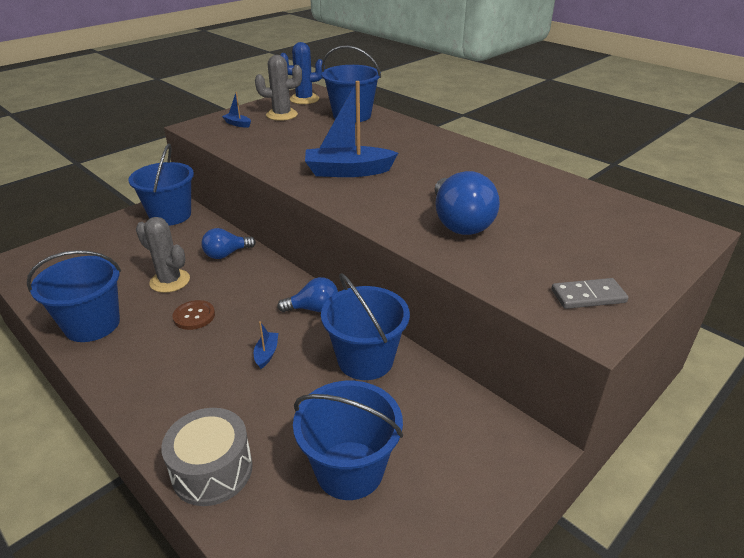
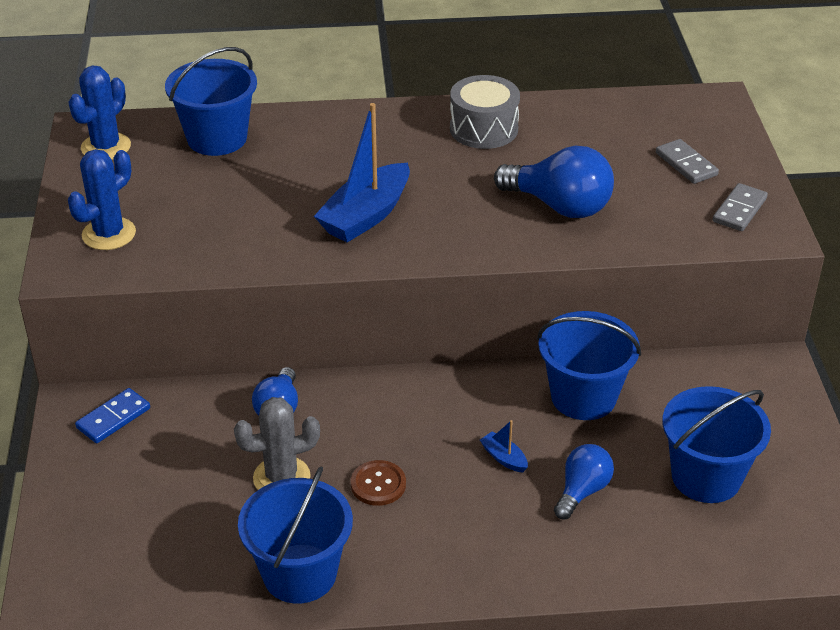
camera: 50 degrees left, 5 degrees up
blue bucket [128,144,194,226] -> blue domino [75,388,150,443]
grey drum [161,408,253,506] -> grey drum moved to [450,75,520,149]
blue boat [222,92,251,128] -> blue cactus [68,149,136,250]
grey cactus [255,55,302,121] -> none
blue light bulb [277,277,338,312] -> blue light bulb moved to [554,444,614,519]
none -> grey domino [656,139,719,184]

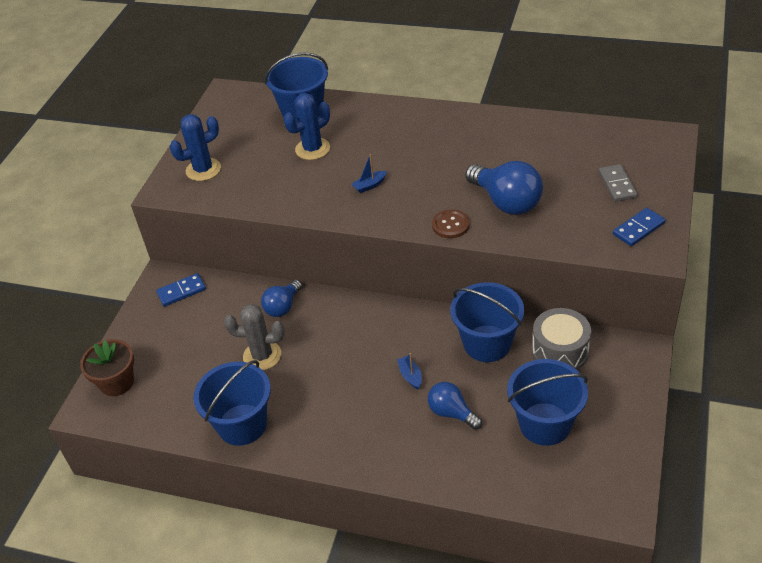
camera: 25 degrees right, 5 degrees up
blue cactus [68,66,131,160] -> blue cactus moved to [284,93,330,160]
blue boat [314,103,410,242] -> blue boat [352,154,387,193], size x0.43
brown button [351,460,406,506] -> brown button moved to [432,209,470,238]
grey drum [450,75,520,149] -> grey drum moved to [532,308,591,370]
blue light bulb [554,444,614,519] -> blue light bulb turned 105 degrees counterclockwise [428,382,482,430]
grey domino [713,183,768,231] -> blue domino [613,208,665,246]
none -> brown flower pot [80,339,134,396]

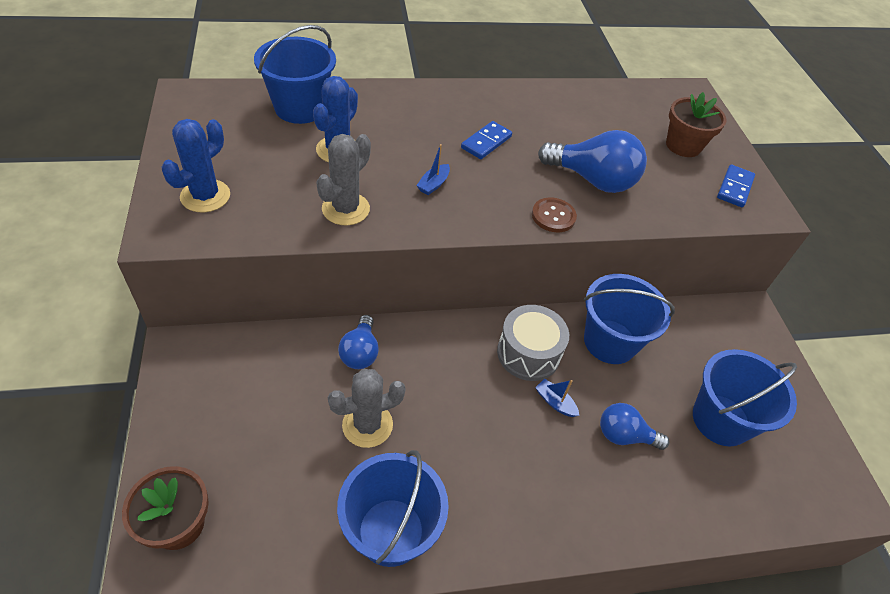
camera: 35 degrees left, 5 degrees up
blue domino [156,273,206,307] -> blue domino moved to [461,121,512,159]
grey drum [532,308,591,370] -> grey drum moved to [497,305,569,381]
grey domino [599,164,638,202] -> brown flower pot [666,92,727,157]
none -> grey cactus [316,134,371,225]

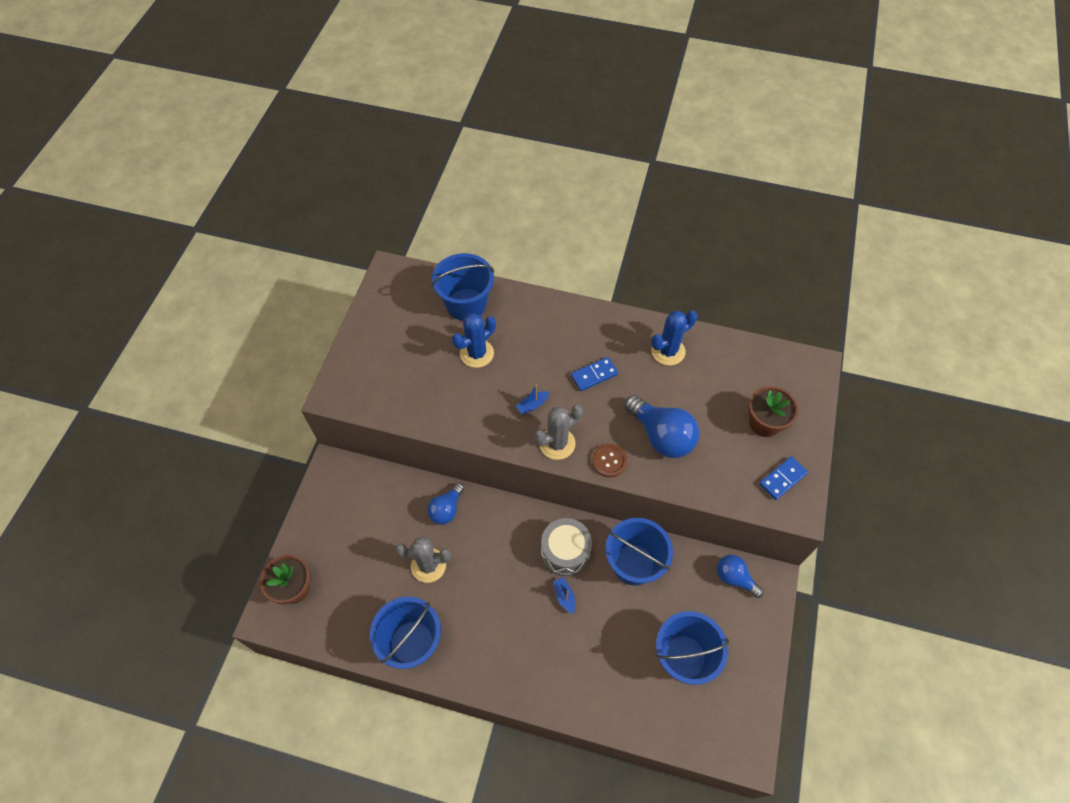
camera: 30 degrees right, 10 degrees up
blue cactus [162,119,230,212] -> blue cactus moved to [651,310,697,365]
grey cactus [316,134,371,225] -> grey cactus moved to [534,405,583,460]
blue light bulb [600,403,669,450] -> blue light bulb moved to [717,555,764,598]

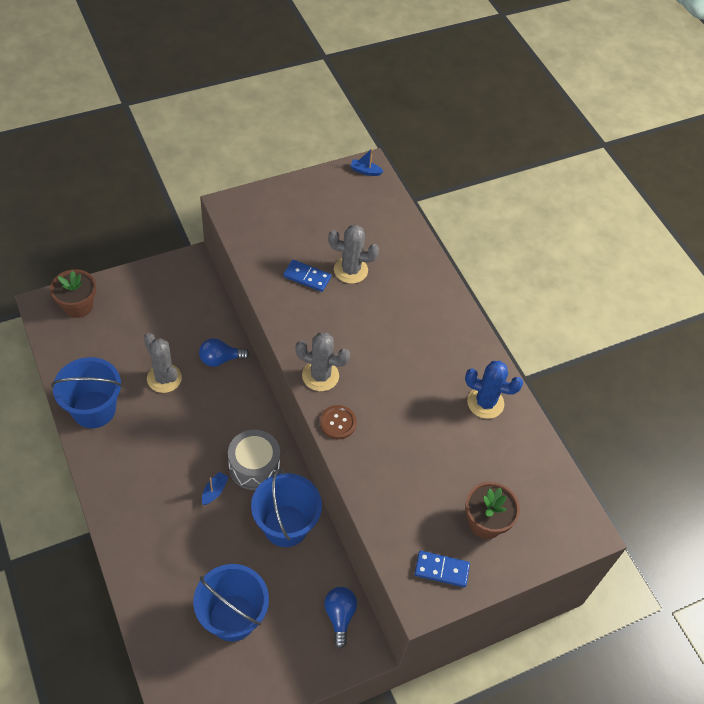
camera: 45 degrees right, 5 degrees down
blue bucket [431,253,494,321] -> none
blue cactus [452,313,496,368] -> grey cactus [328,225,379,284]
blue boat [516,385,549,414] -> blue boat moved to [350,148,384,176]
blue domino [571,357,618,391] -> blue domino moved to [283,260,331,292]
blue light bulb [625,395,699,458] -> none

